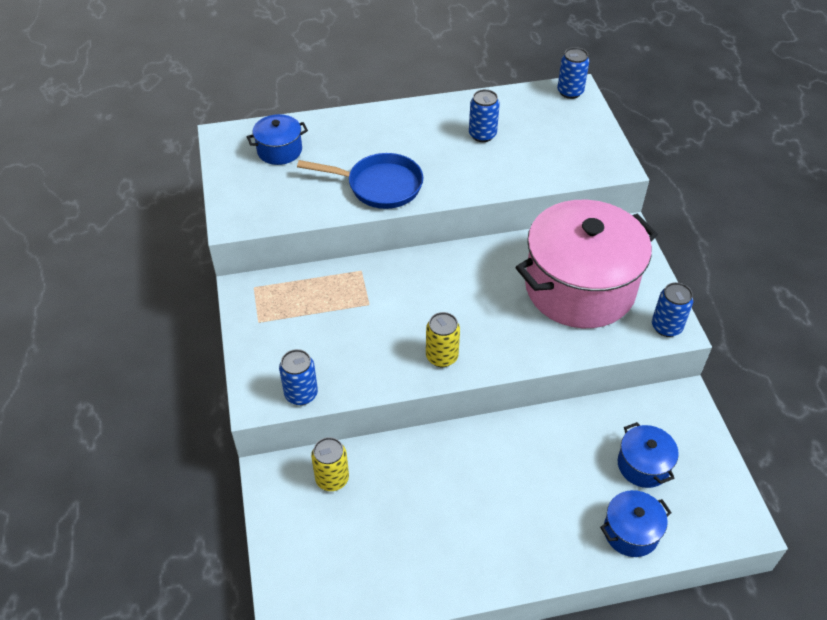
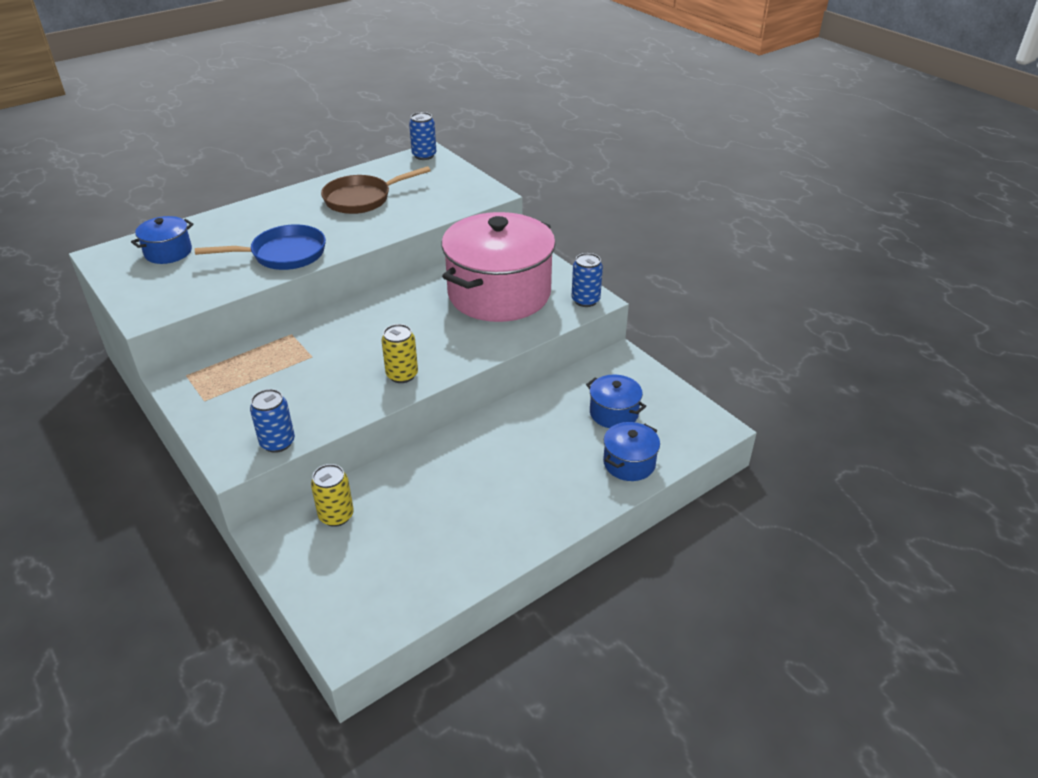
camera: 25 degrees left, 10 degrees down
blue can [469,89,500,142] -> brown pan [321,166,431,214]

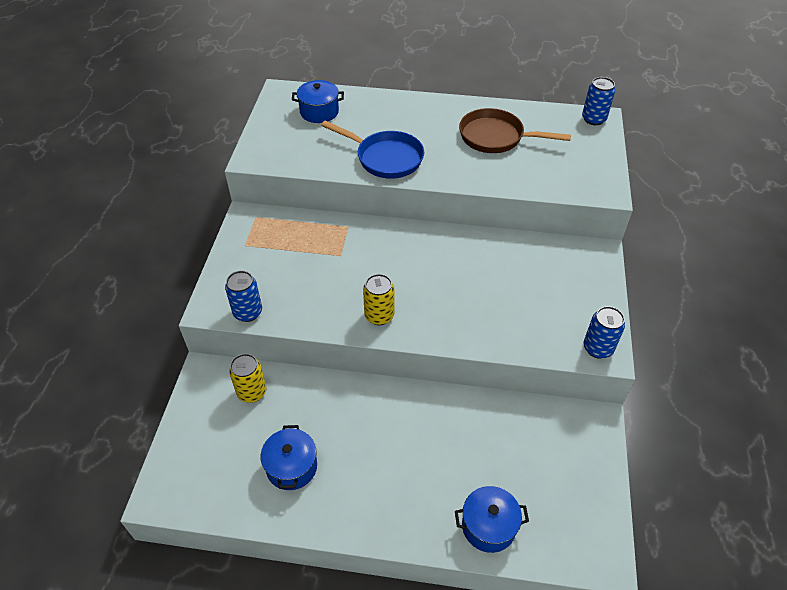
camera: 45 degrees right, 10 degrees up
pink pot [442,212,556,322] -> none
blue pot [586,374,646,428] -> blue pot moved to [261,425,317,490]

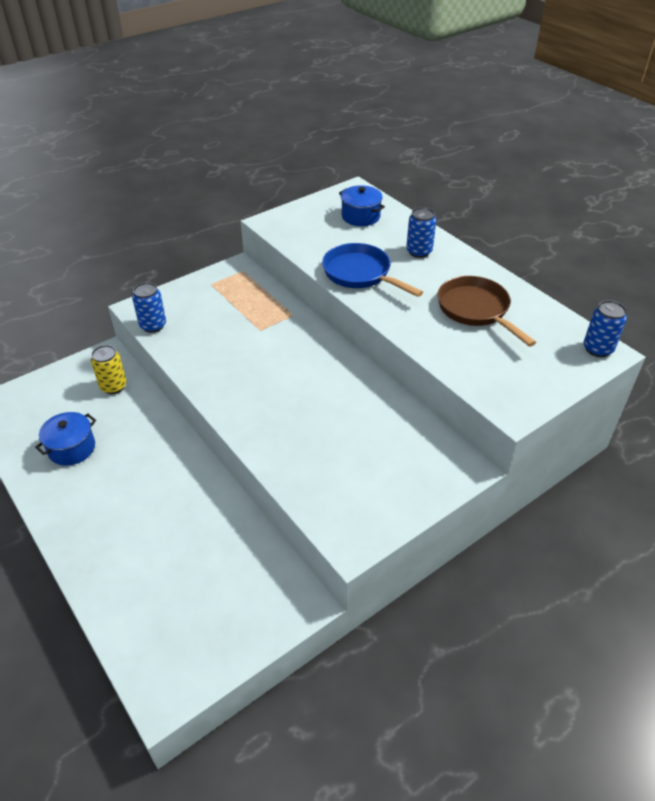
camera: 45 degrees right, 5 degrees down
blue pan [321,121,424,179] -> blue pan turned 150 degrees clockwise [322,243,423,297]
yellow can [363,274,395,325] -> none
blue pot [455,486,529,553] -> none
blue can [584,306,625,359] -> blue can moved to [406,207,436,258]

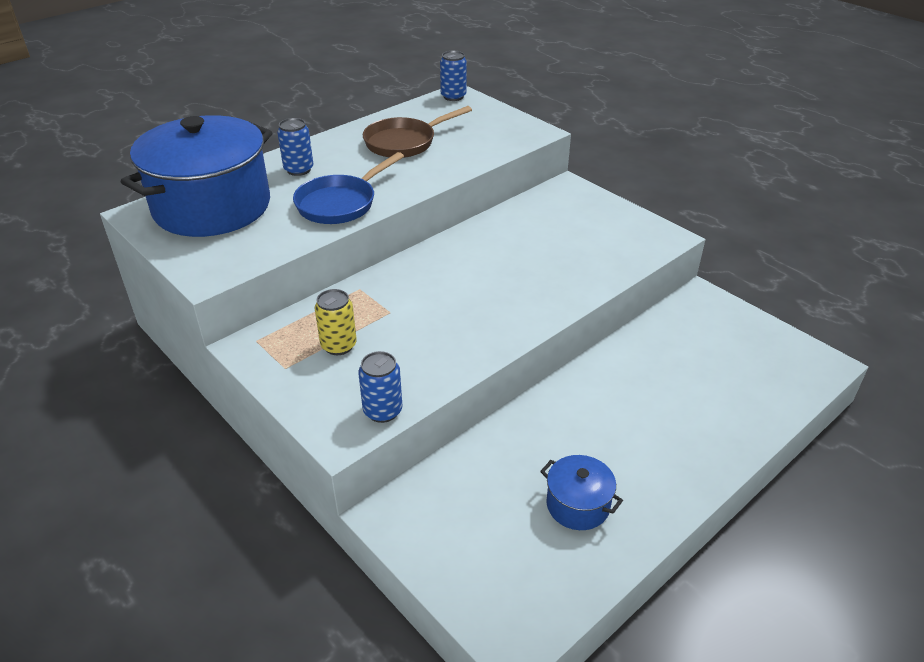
camera: 95 degrees left, 5 degrees down
yellow can [91,345,127,394] -> yellow can moved to [315,289,357,355]
blue pot [339,185,385,226] -> blue pot [121,115,272,237], size x2.29

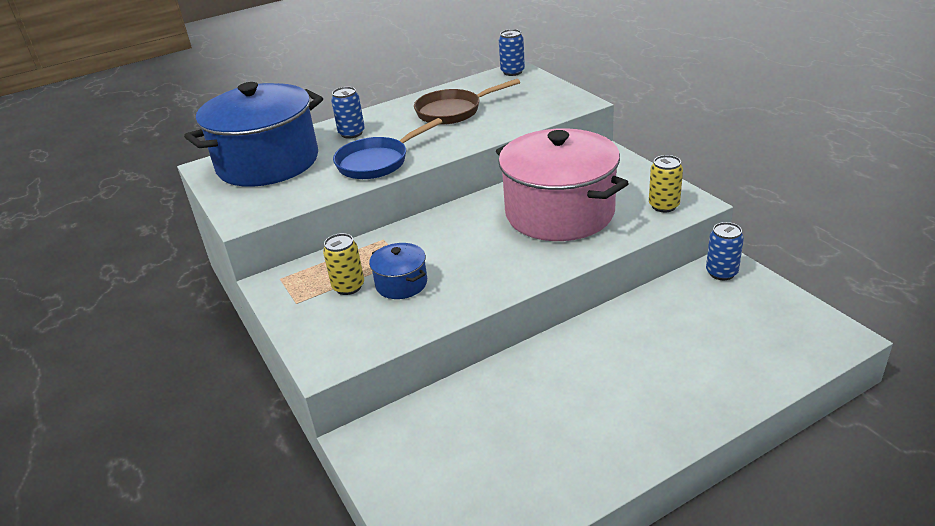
camera: 15 degrees right, 5 degrees down
blue can [358,351,402,423] -> blue can moved to [706,222,744,280]
blue pot [540,455,623,530] -> blue pot moved to [369,243,427,299]
none -> pink pot [496,128,629,241]
none -> yellow can [649,155,683,212]

